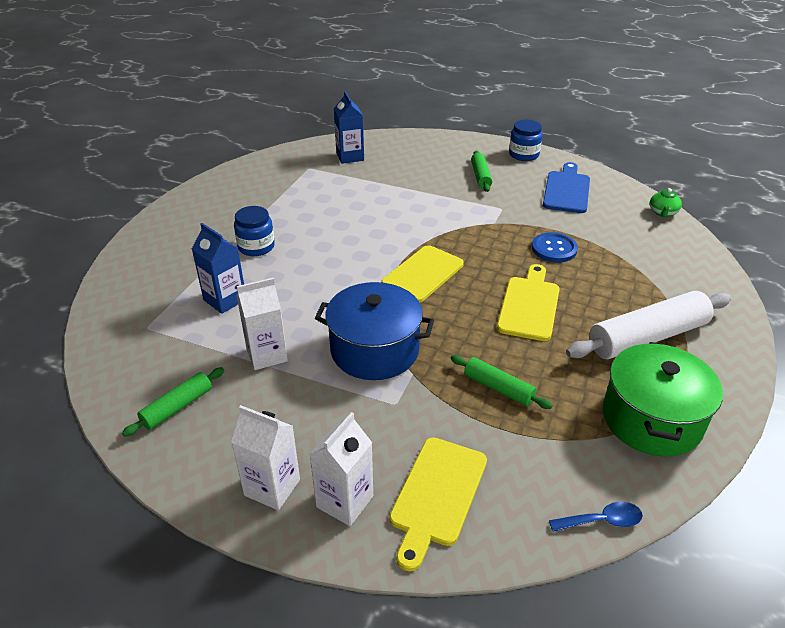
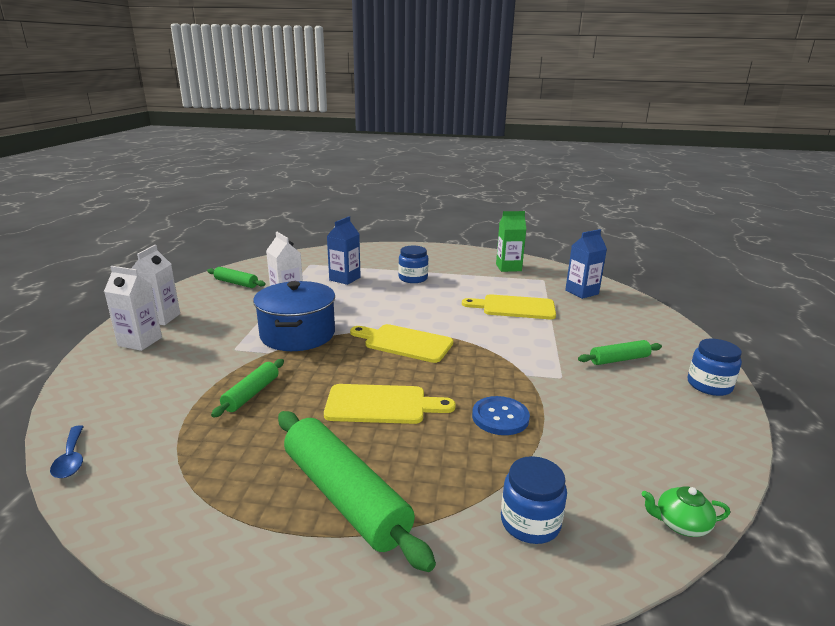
camera: 75 degrees right, 15 degrees down
yellow cutting board [389,437,487,571] -> yellow cutting board moved to [462,294,556,319]
blue cutting board [543,162,590,213] -> none
white rolling pin [566,291,731,359] -> green rolling pin [278,411,436,572]
green pot [603,342,723,457] -> none
none -> green carton [496,211,526,272]
none -> blue jar [501,456,567,544]

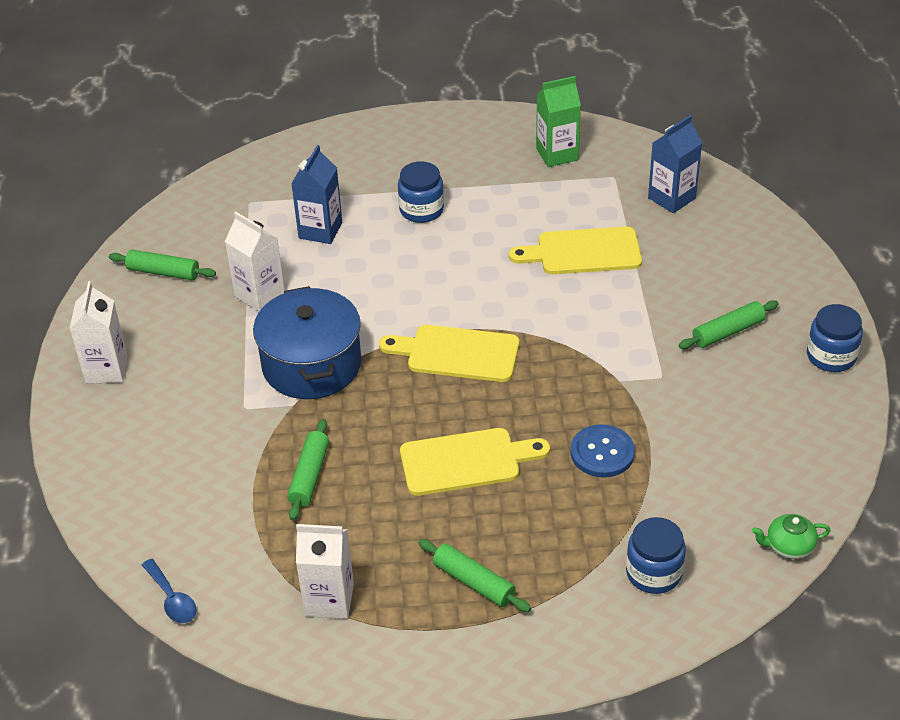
camera: 10 degrees left, 20 degrees up
white carton [104,266,162,351] -> white carton moved to [296,524,354,619]
green rolling pin [278,411,436,572] -> green rolling pin [419,539,531,612], size x0.53

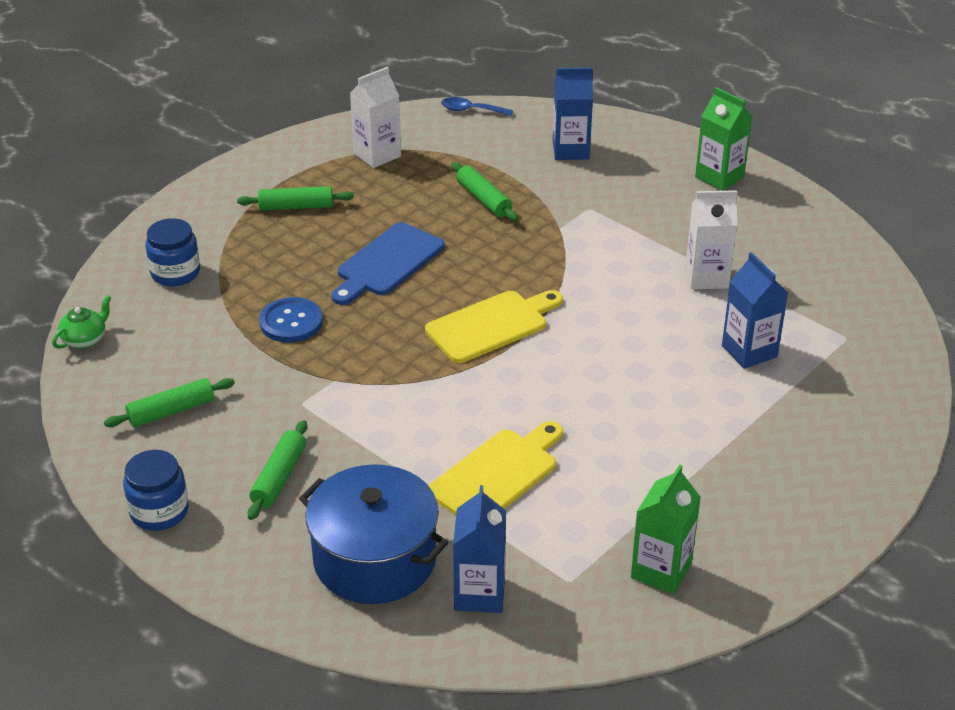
camera: 135 degrees right, 5 degrees down
white carton [70,281,128,384] -> green carton [695,87,753,191]
green rolling pin [109,250,216,280] -> green rolling pin moved to [104,378,235,427]
blue pot [253,286,361,399] -> blue pot moved to [299,464,448,604]
blue jar [398,161,444,223] -> none
yellow cutting board [400,428,550,496] -> blue cutting board [331,222,445,305]
none -> blue carton [553,68,593,160]

